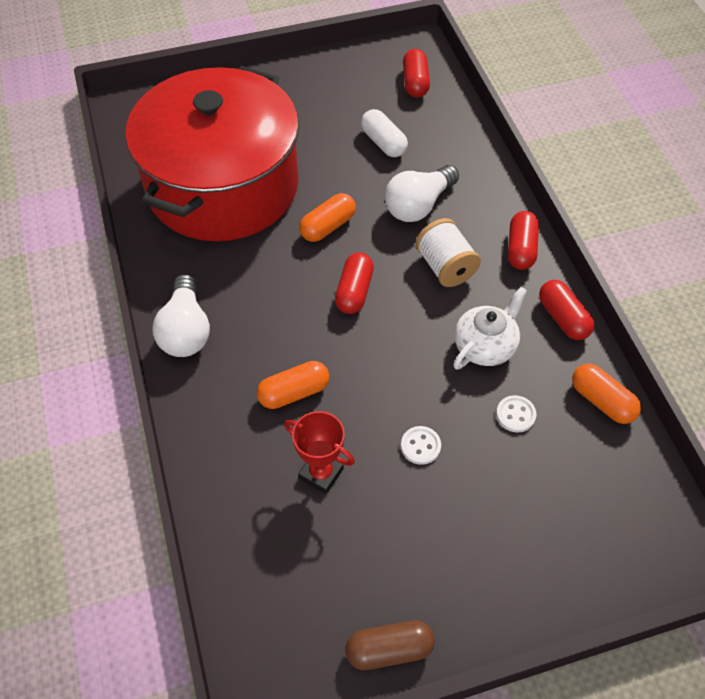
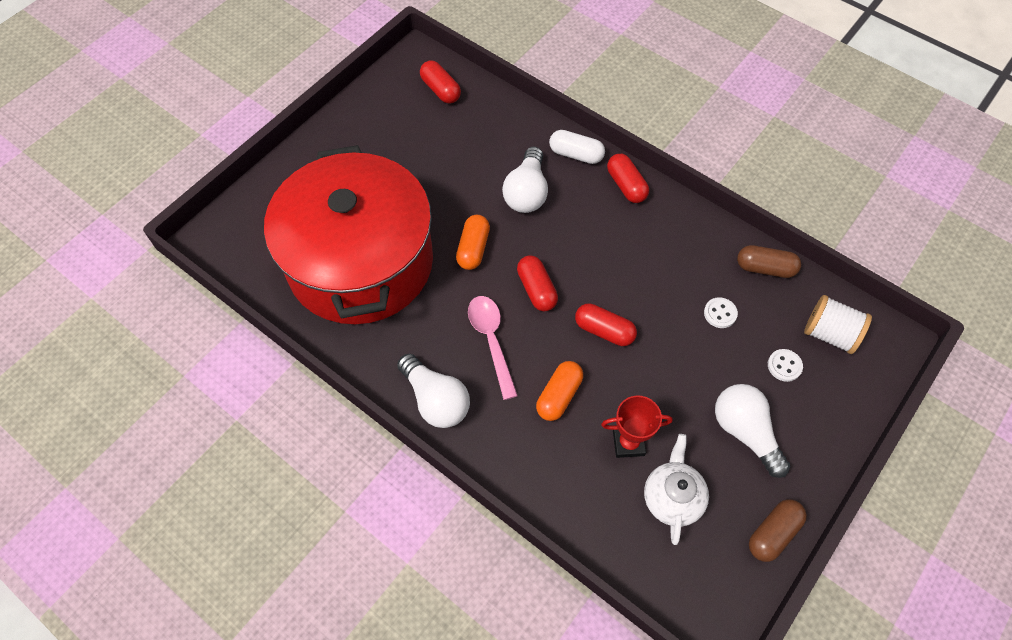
camera: 35 degrees left, 5 degrees up
white capsule [361,109,408,157] -> white capsule moved to [549,130,605,164]
white button [401,426,441,465] -> white button moved to [768,349,803,382]
white spool [415,218,481,287] -> white spool moved to [804,295,872,354]
white teapot [453,287,527,370] -> white teapot moved to [644,434,709,545]
red capsule [539,280,595,340] -> red capsule moved to [575,303,637,346]
orange capsule [572,363,641,424] -> brown capsule [737,245,801,278]
none -> pink spoon [468,296,518,400]
none -> white light bulb [715,384,790,478]

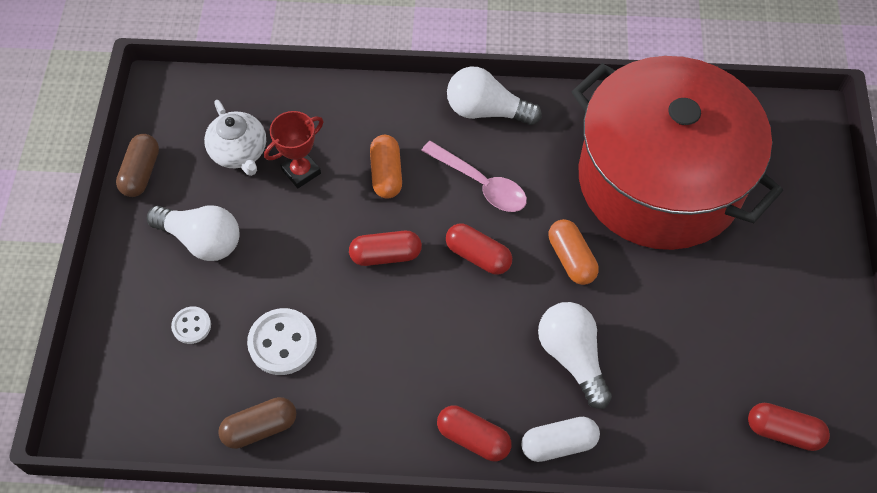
camera: 145 degrees right, 0 degrees up
white button [704,297,738,328] -> white button [247,308,317,375], size x1.76
white spool [804,295,872,354] -> none

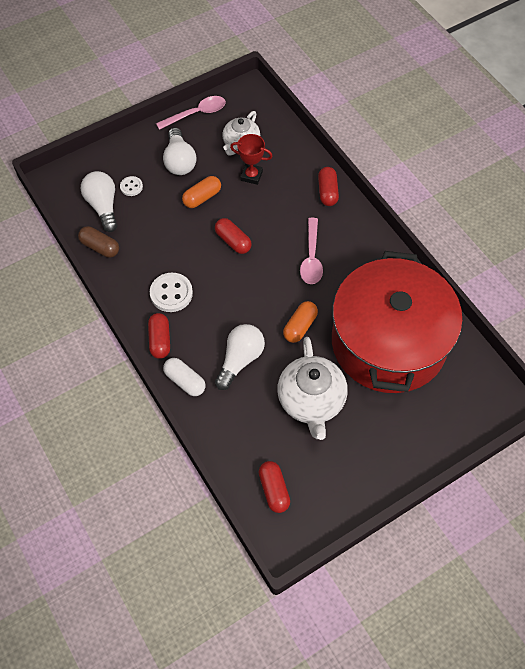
camera: 55 degrees right, 0 degrees up
brown capsule [116,134,159,197] -> pink spoon [156,96,226,130]
white button [247,308,317,375] -> white button moved to [150,273,193,312]
orange capsule [370,135,402,198] -> orange capsule moved to [182,176,221,208]
red capsule [446,223,512,275] -> red capsule moved to [318,167,339,206]
white light bulb [447,67,542,125] -> white light bulb moved to [81,171,118,232]
none -> white teapot [277,337,348,440]

